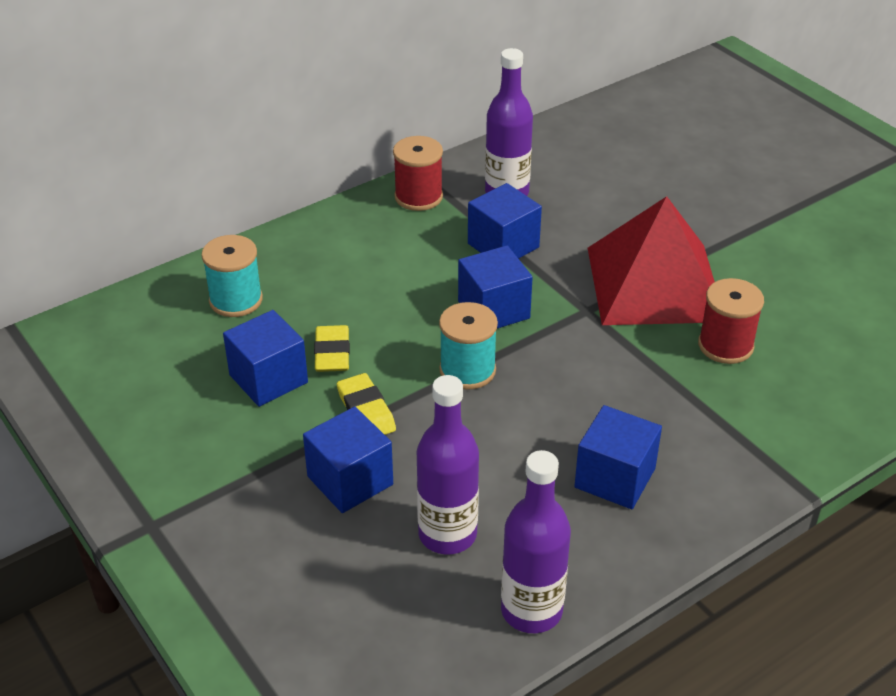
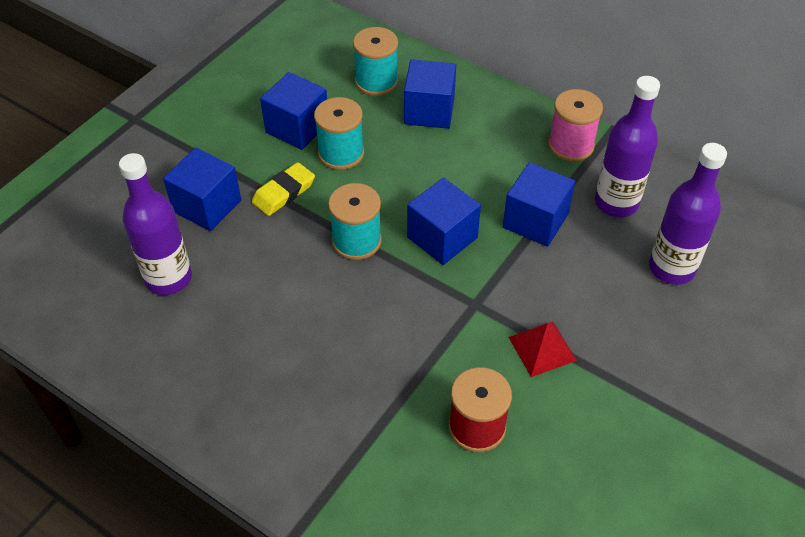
camera: 70 degrees right, 10 degrees up
yellow eraser [314,325,350,372] -> turquoise spool [314,97,364,170]
red spool [393,136,443,211] -> pink spool [548,89,603,161]
purple bottle [501,450,571,633] -> purple bottle moved to [649,143,727,285]
blue cube [574,405,662,509] -> blue cube moved to [404,59,456,129]
red pyramid [588,196,715,325] -> red pyramid [509,322,577,377], size x0.41

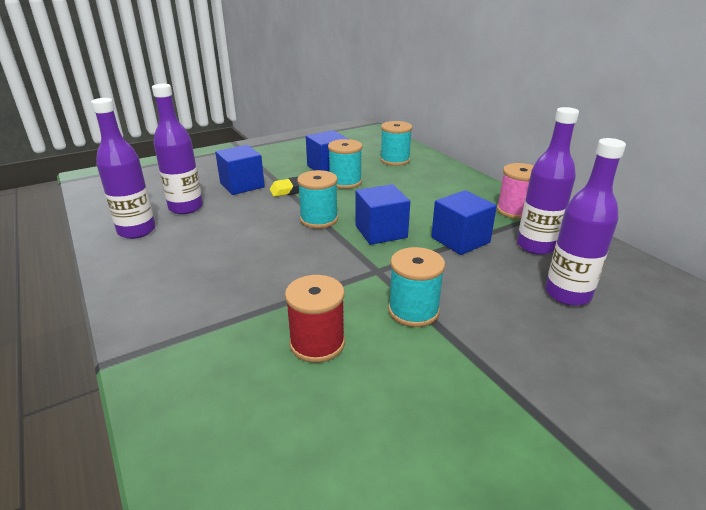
camera: 25 degrees right, 20 degrees down
blue cube [404,59,456,129] -> none
red pyramid [509,322,577,377] -> turquoise spool [388,247,445,327]
none -> purple bottle [91,98,156,239]

